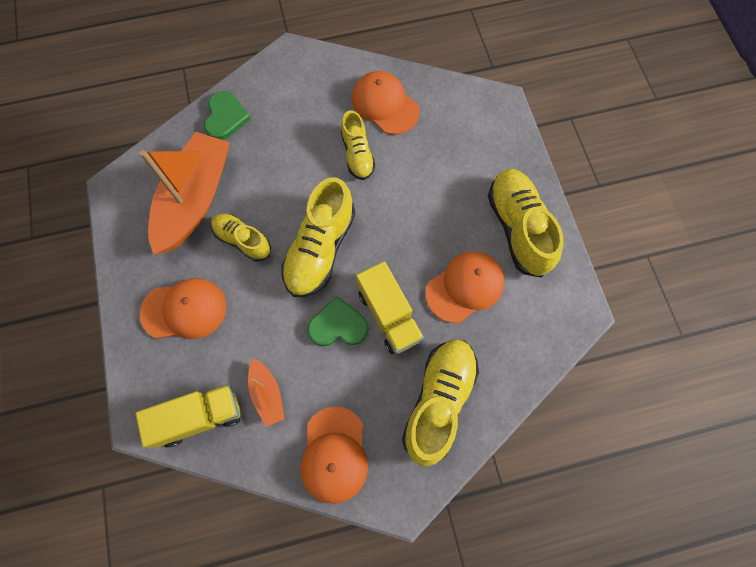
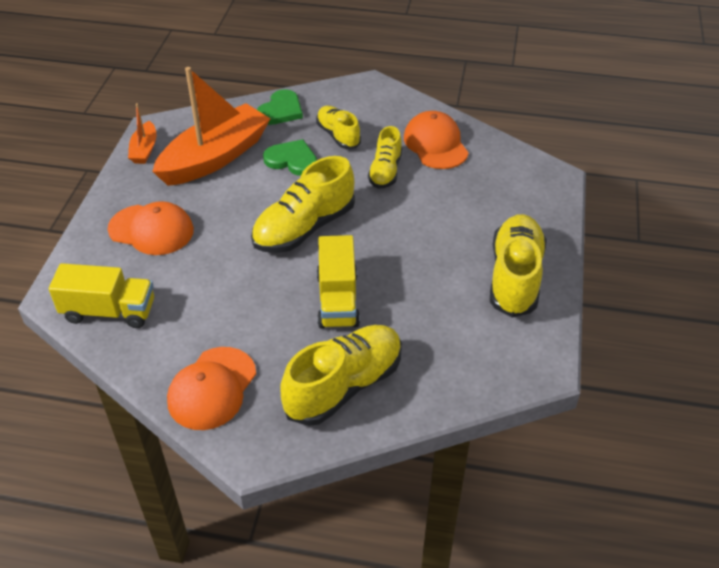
camera: 25 degrees right, 25 degrees down
yellow shoe [211,213,271,261] -> yellow shoe moved to [316,106,361,149]
orange boat [248,358,285,427] -> orange boat moved to [128,103,157,164]
green heart [307,296,369,346] -> green heart moved to [263,139,317,176]
orange cap [426,251,505,323] -> none

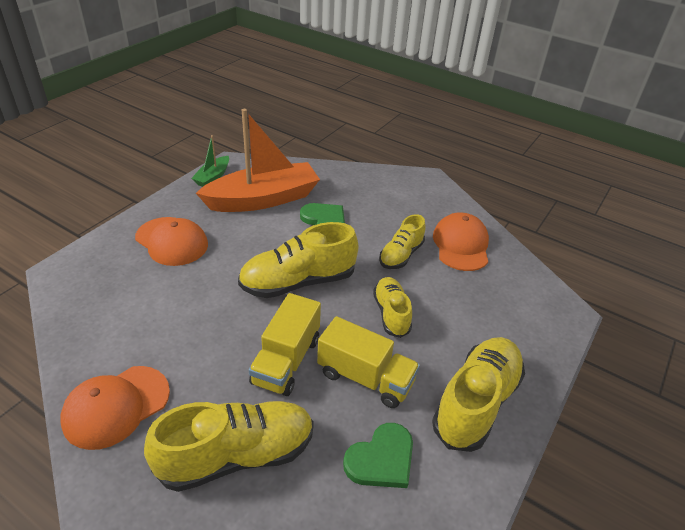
camera: 20 degrees right, 5 degrees down
yellow truck [49,263,154,328] -> yellow truck moved to [317,316,420,408]
orange boat [128,103,157,164] -> green boat [191,135,229,187]
green heart [257,89,303,125] -> green heart moved to [343,423,413,488]
yellow shoe [316,106,361,149] -> yellow shoe moved to [373,277,412,338]

